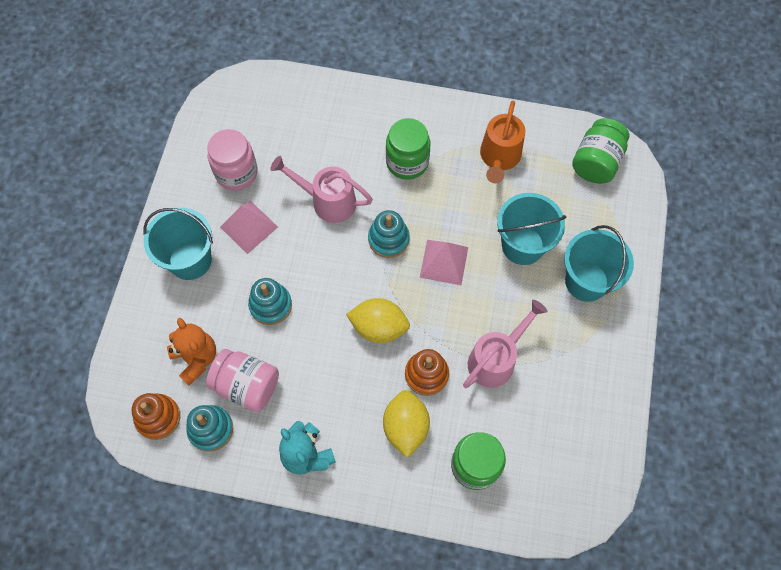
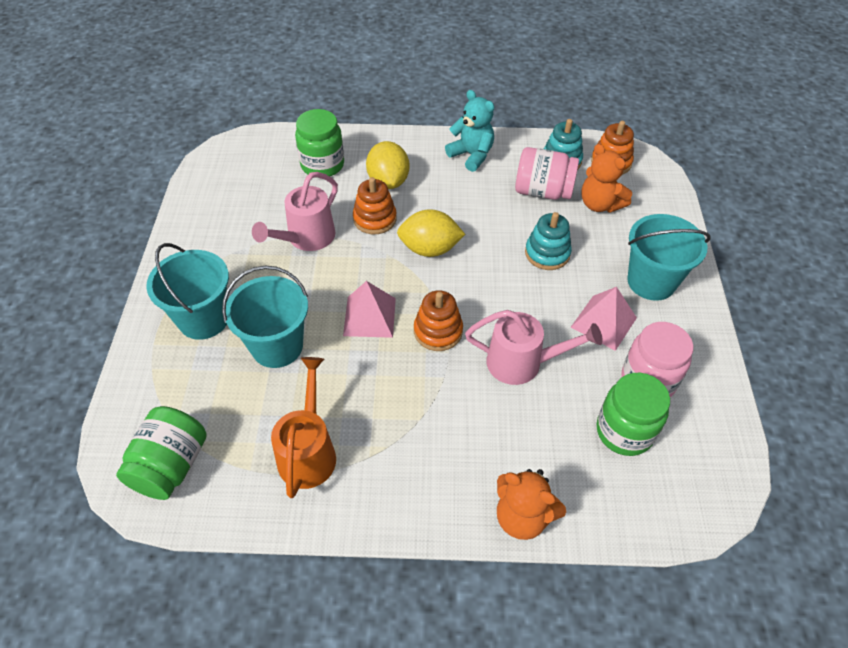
camera: 170 degrees right, 15 degrees down
turquoise stacking toy [368,210,410,258] -> orange stacking toy [414,290,463,351]
green jar [386,118,430,180] -> green jar moved to [597,373,670,456]
none -> orange teddy bear [497,469,566,540]

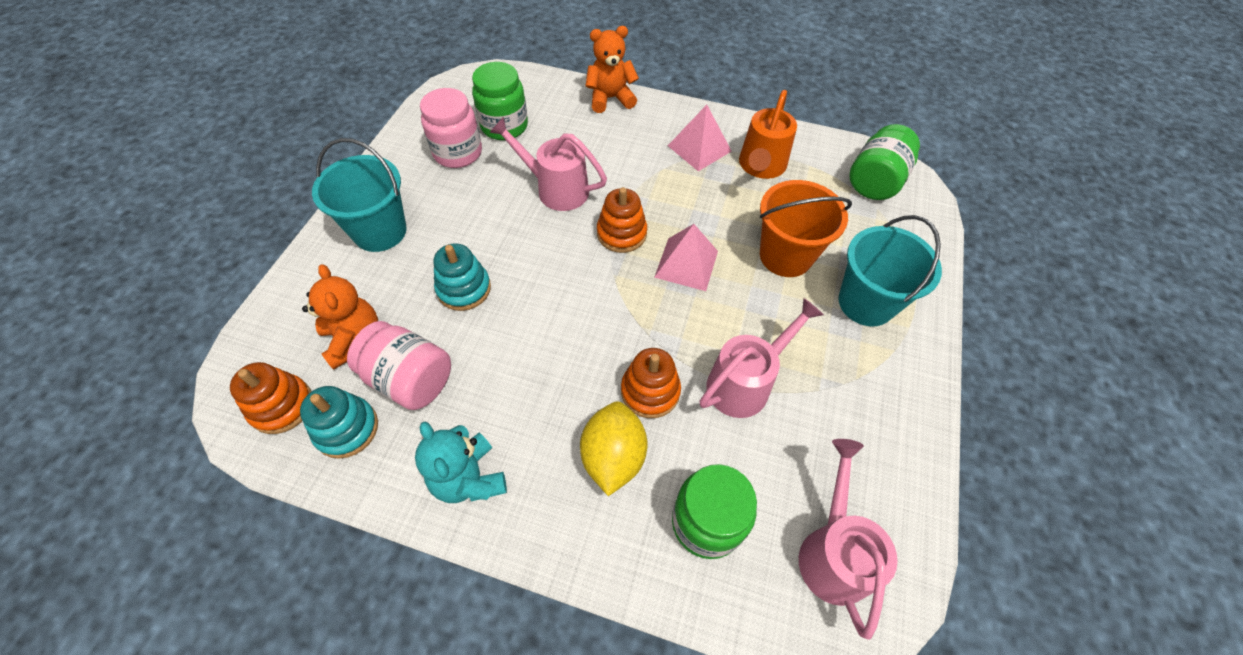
camera: 165 degrees left, 5 degrees up
turquoise bucket [222,266,308,368] -> orange bucket [760,180,852,277]
yellow lemon [397,209,465,257] -> none
orange teddy bear [497,469,566,540] -> orange teddy bear turned 60 degrees counterclockwise [586,26,639,113]
pink pyramid [571,287,637,351] -> pink pyramid moved to [668,105,732,171]
none -> pink watering can [799,439,898,639]

